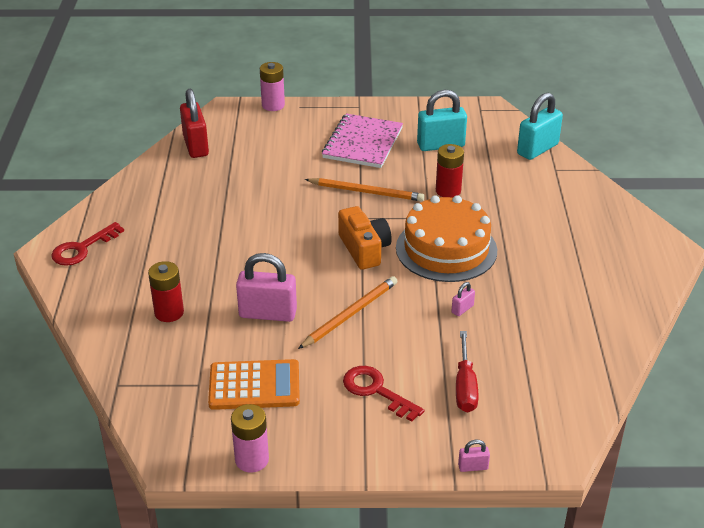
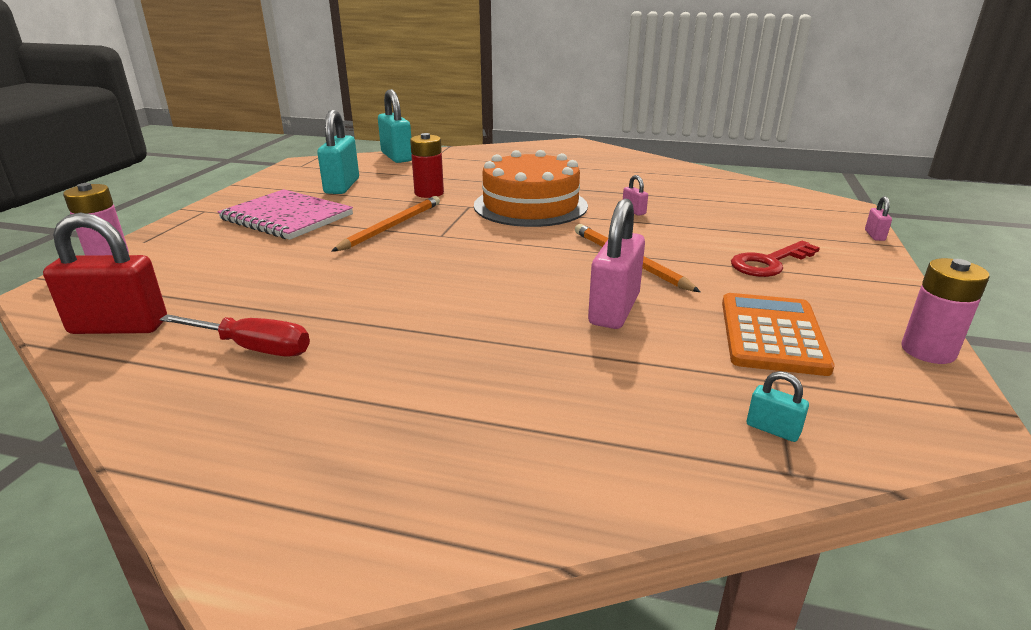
camera: 75 degrees left, 10 degrees down
red key [51,222,124,266] -> none
red battery [148,261,184,322] -> none
orange camera [338,206,392,270] -> none
red screwdriver [456,331,479,413] -> red screwdriver moved to [160,314,310,357]
none -> turquoise padlock [747,371,809,442]

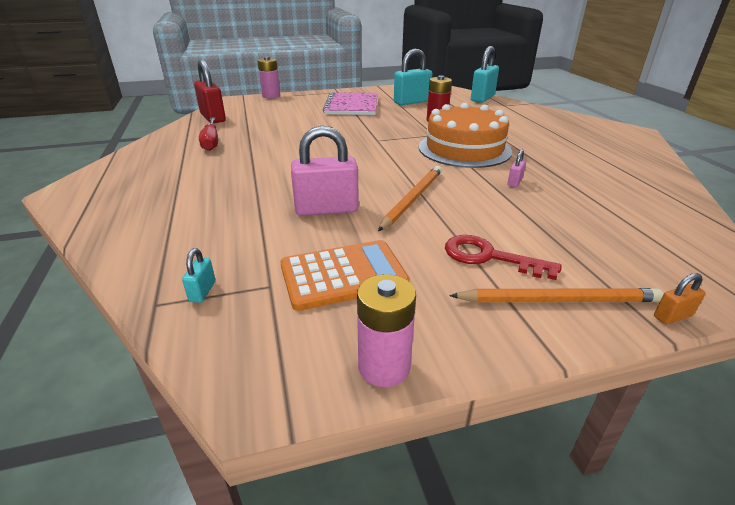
camera: 60 degrees right, 5 degrees up
orange pencil [331,196,440,252] -> orange pencil moved to [449,288,663,302]
pink padlock [865,196,892,241] -> orange padlock [654,273,705,325]

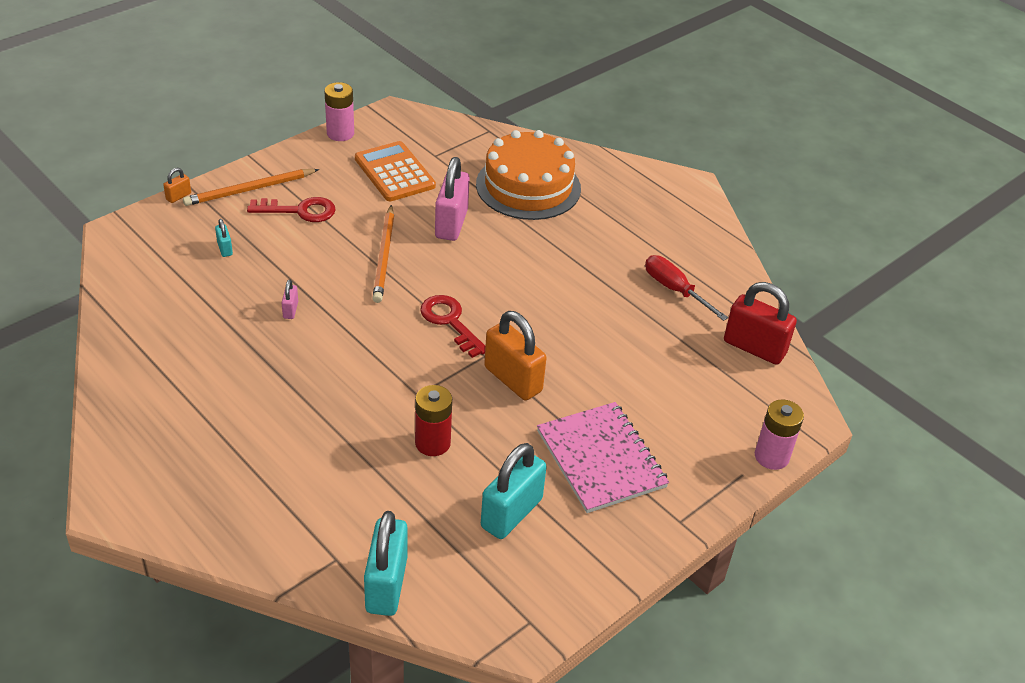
camera: 150 degrees right, 10 degrees up
turquoise padlock [182,248,215,303] -> turquoise padlock moved to [215,219,233,257]
orange calculator [280,240,410,311] -> orange calculator turned 105 degrees clockwise [355,141,436,201]
pink padlock [291,126,359,216] -> pink padlock turned 45 degrees counterclockwise [435,157,470,241]
orange cake [419,103,512,168] -> orange cake moved to [476,130,581,220]
none -> red key [420,295,485,358]
none -> orange padlock [484,311,546,400]

